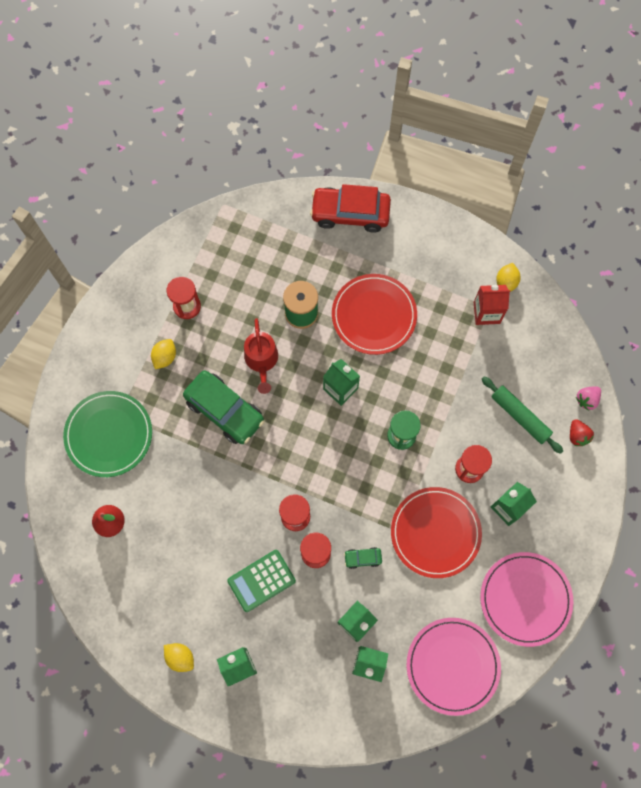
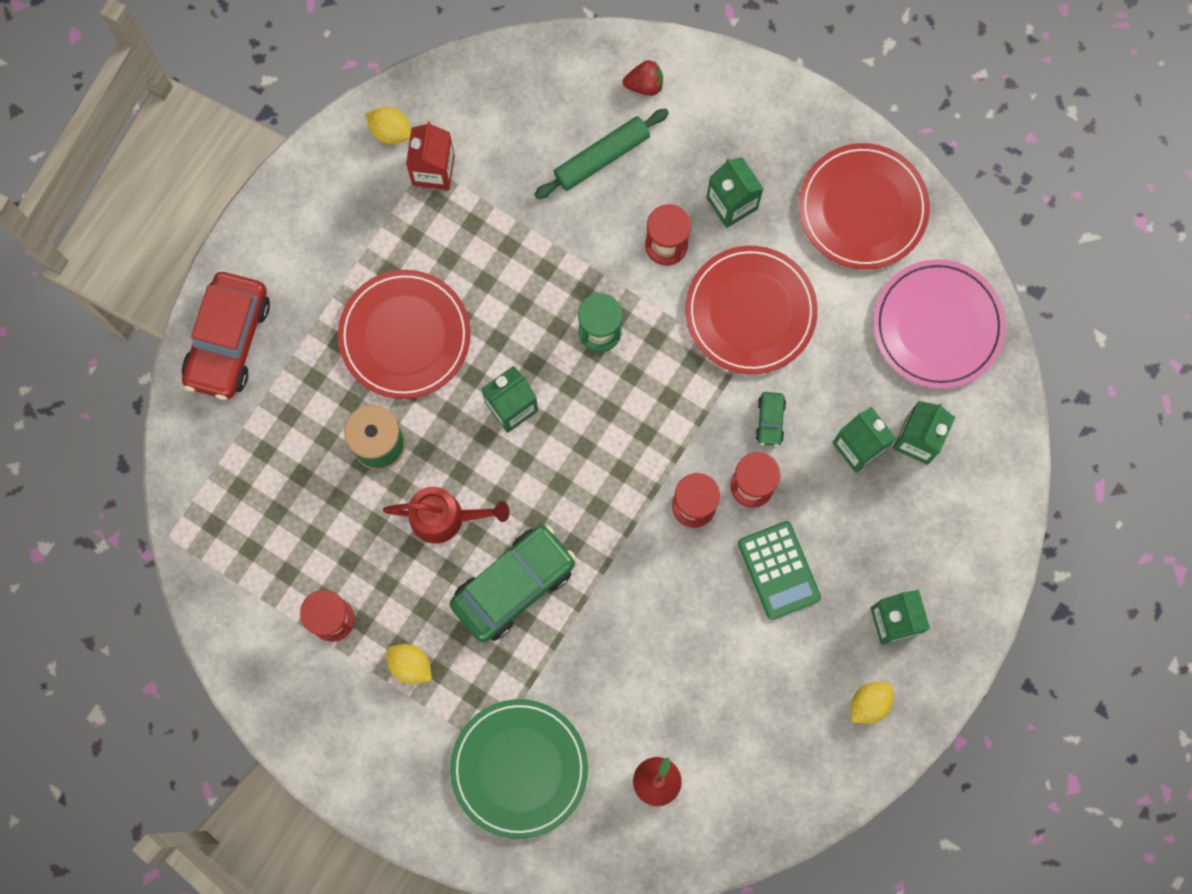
camera: 80 degrees left, 5 degrees up
pink plate [480,552,574,647] -> red plate [799,143,930,270]
pink strawberry [576,386,601,411] -> none

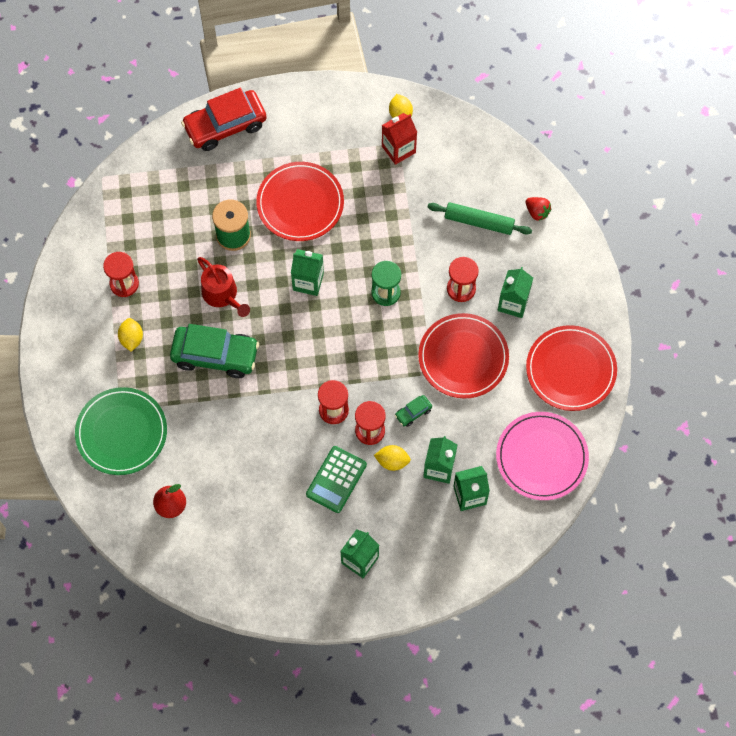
camera: 50 degrees right, 10 degrees down
yellow lemon [851,682,894,724] -> yellow lemon moved to [374,445,411,471]

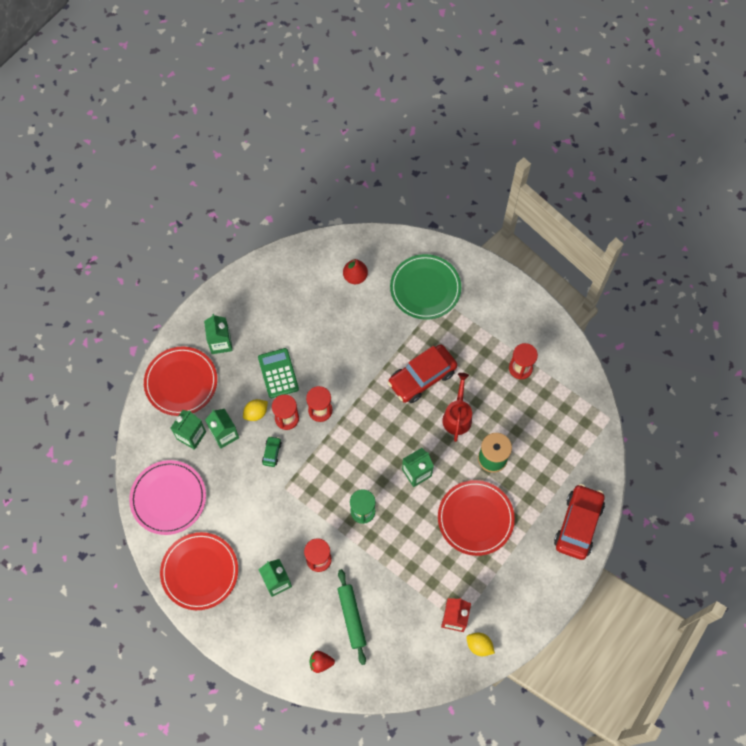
camera: 135 degrees right, 0 degrees up
yellow lemon [118,318,143,351] -> none
green car [170,324,259,378] -> red car [388,344,457,403]
red watering can [197,257,250,317] -> red watering can turned 90 degrees clockwise [442,373,472,442]
red plate [418,313,509,399] -> red plate moved to [144,346,217,416]
green rolling pin [428,202,532,235] -> green rolling pin turned 75 degrees counterclockwise [337,569,366,665]

